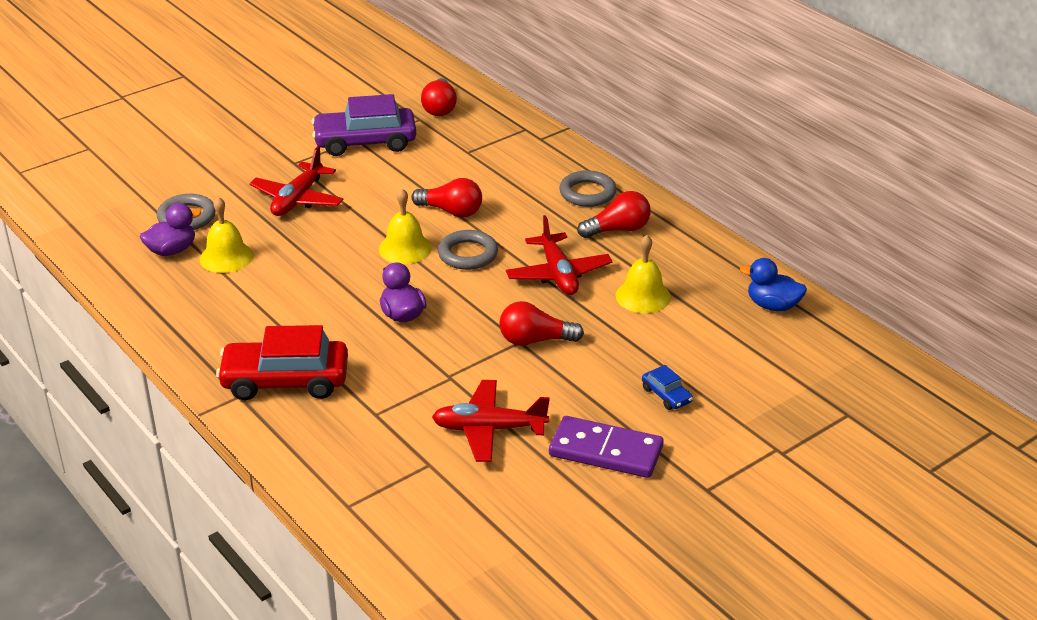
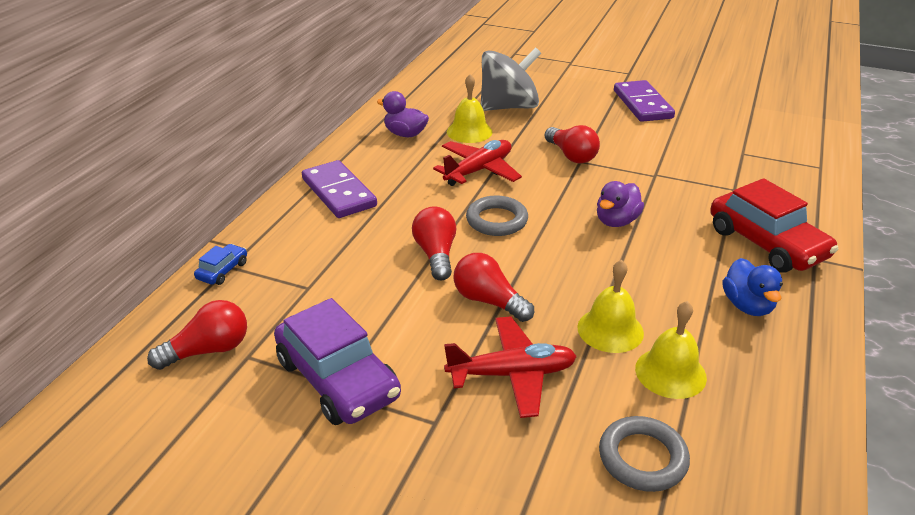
camera: 120 degrees left, 0 degrees up
purple duck [140,203,201,256] -> purple duck moved to [377,91,429,137]
yellow bell [379,188,432,264] -> yellow bell moved to [577,260,644,353]
red plane [432,380,550,462] -> none
grey ring [559,170,617,207] -> purple domino [302,160,377,218]
red light bulb [577,191,651,238] -> red light bulb moved to [453,253,534,322]
blue car [642,365,693,410] -> blue car moved to [194,244,247,285]
blue duck [740,258,807,311] -> blue duck moved to [723,258,783,316]
none -> grey spinning top [481,47,541,111]

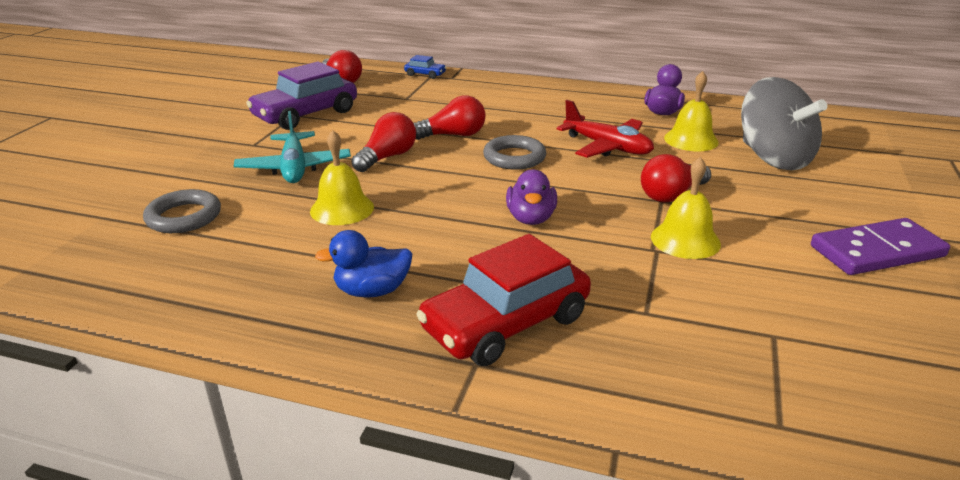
camera: 85 degrees right, 5 degrees down
purple domino [302,160,377,218] -> none
red plane [444,316,577,418] -> turquoise plane [234,111,351,183]
purple duck [597,181,644,227] -> purple duck turned 120 degrees counterclockwise [506,169,557,225]
yellow bell [635,301,707,399] -> yellow bell moved to [651,157,721,259]

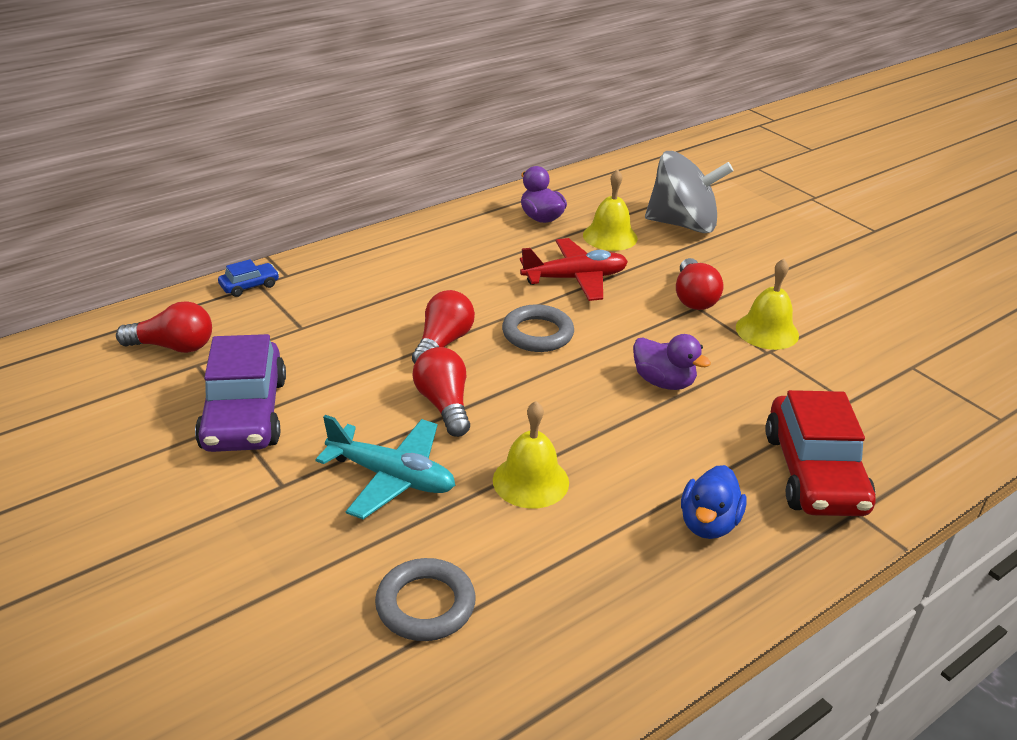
camera: 55 degrees left, 5 degrees up
purple domino [811,218,950,275] -> none

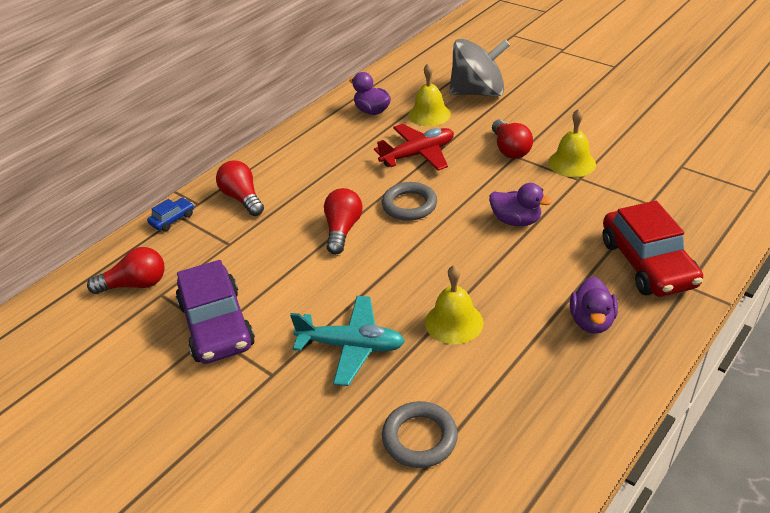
camera: 10 degrees left, 5 degrees up
red light bulb [413,347,470,437] -> red light bulb moved to [216,160,264,216]
blue duck [681,465,747,539] -> purple duck [570,276,618,334]

